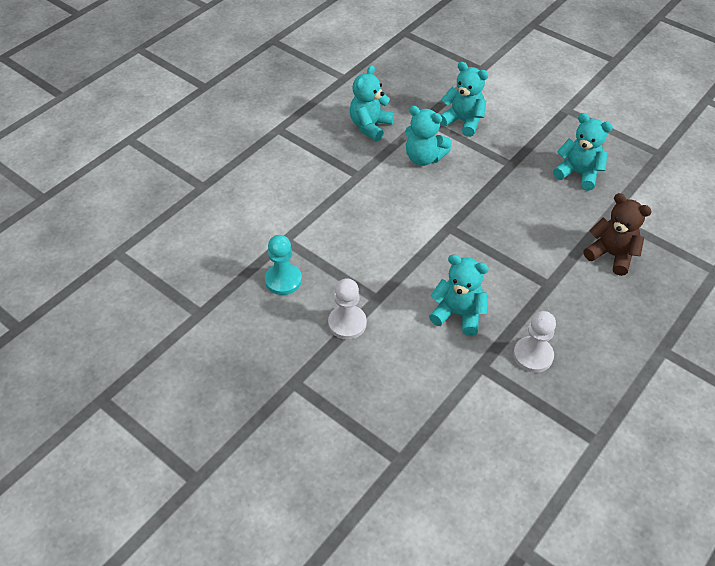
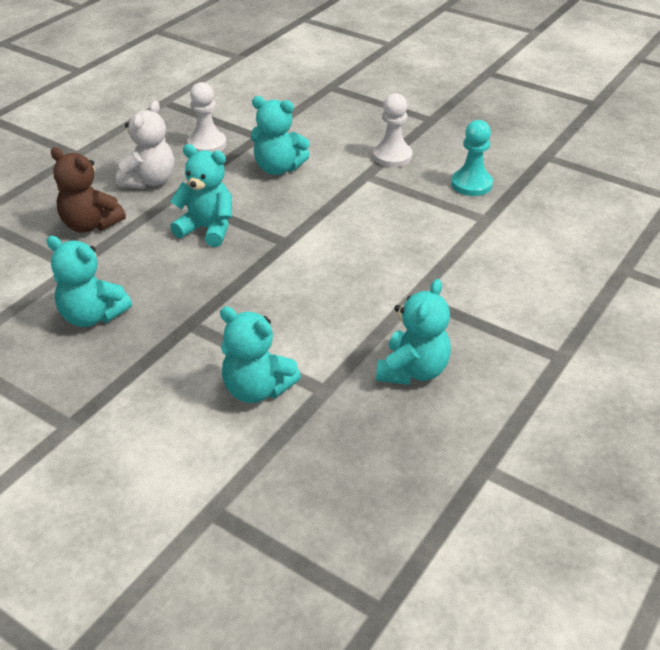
camera: 175 degrees right, 10 degrees down
turquoise teddy bear [405,106,452,166] -> turquoise teddy bear moved to [170,144,232,247]
none -> white teddy bear [116,101,174,189]

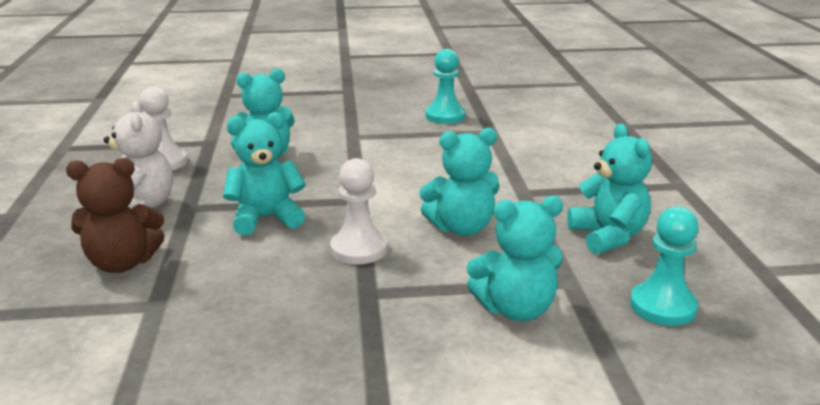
camera: 40 degrees left, 15 degrees down
turquoise teddy bear [46,236,132,327] -> turquoise teddy bear moved to [420,128,499,236]
white pawn [373,93,413,167] -> white pawn moved to [330,158,387,264]
none -> turquoise pawn [630,206,699,326]

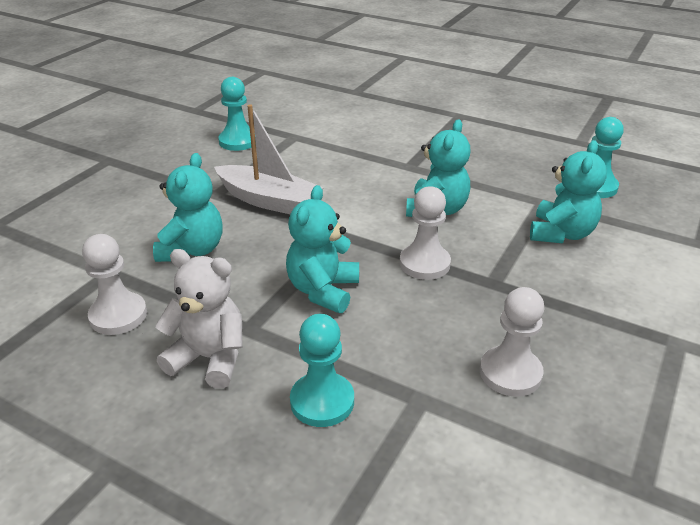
camera: 55 degrees left, 10 degrees up
brown teddy bear [66,158,165,273] -> turquoise pawn [290,314,354,427]
turquoise teddy bear [567,124,652,254] -> none
none -> white boat [214,104,323,214]
none -> white pawn [480,287,544,397]

